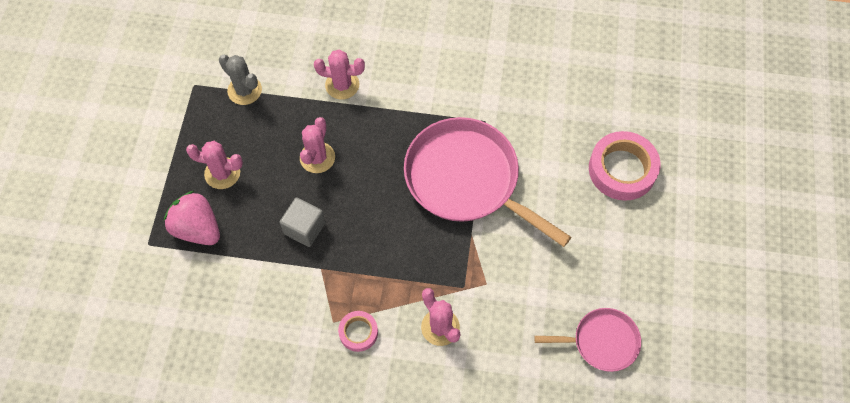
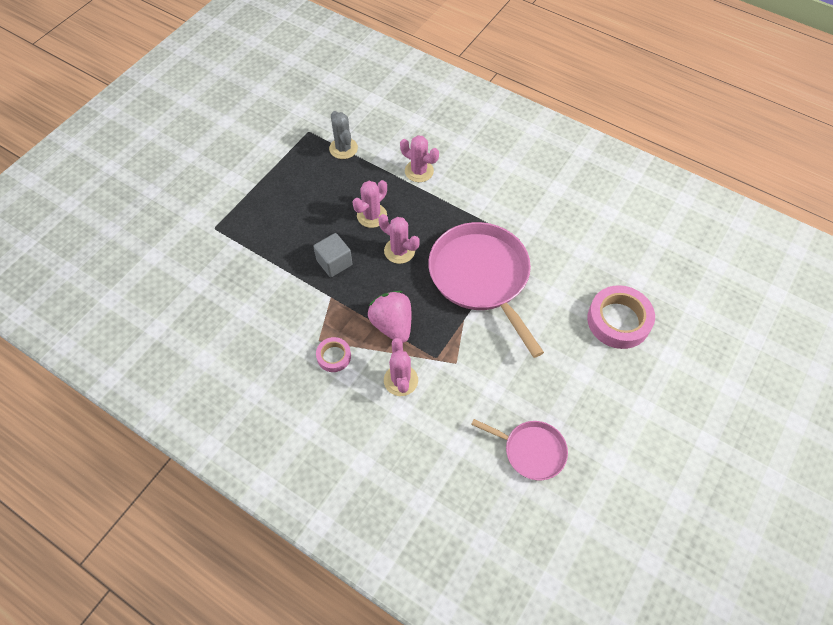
camera: 25 degrees right, 5 degrees down
pink strawberry [164,191,220,245] -> pink strawberry moved to [368,291,411,343]
pink cactus [186,141,243,189] -> pink cactus moved to [379,214,420,264]

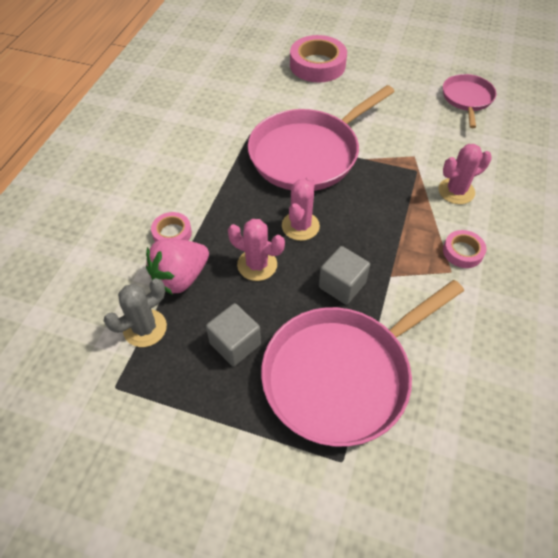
camera: 105 degrees left, 5 degrees down
pink strawberry [368,291,411,343] -> pink strawberry moved to [146,239,209,295]
pink cactus [400,135,439,182] -> pink tape [151,212,192,242]
none -> grey cube [206,303,261,367]
none -> pink pan [261,280,464,447]

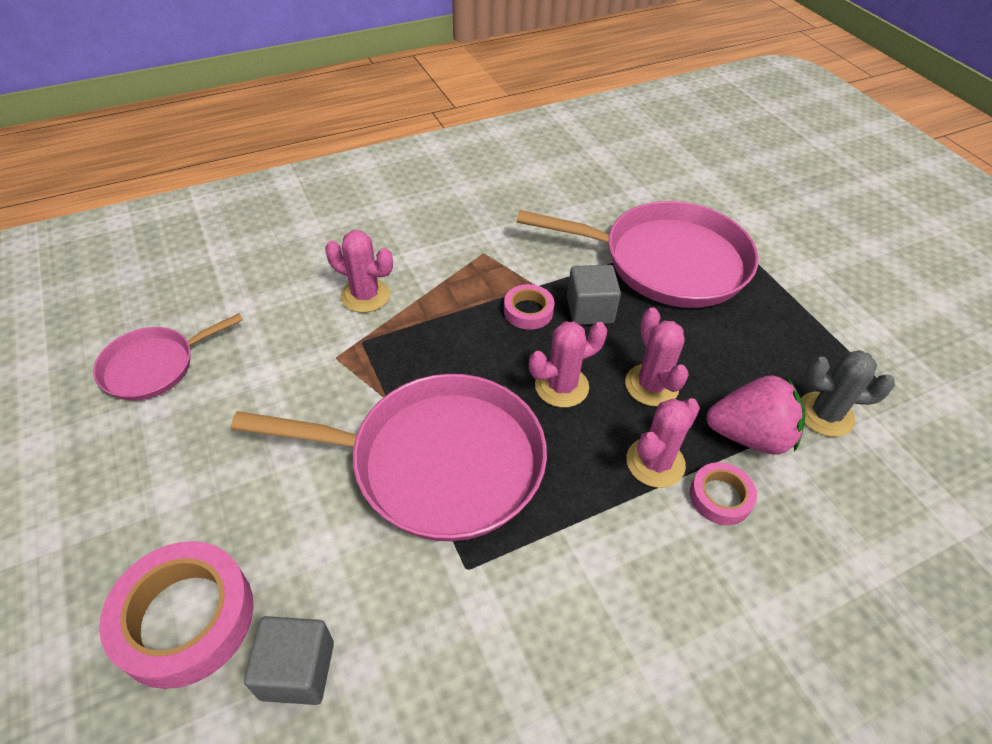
camera: 135 degrees left, 5 degrees down
grey cube [206,303,261,367] -> grey cube moved to [244,616,334,705]
pink tape [443,230,486,268] -> pink tape moved to [504,284,555,330]
none -> pink cactus [626,398,700,488]

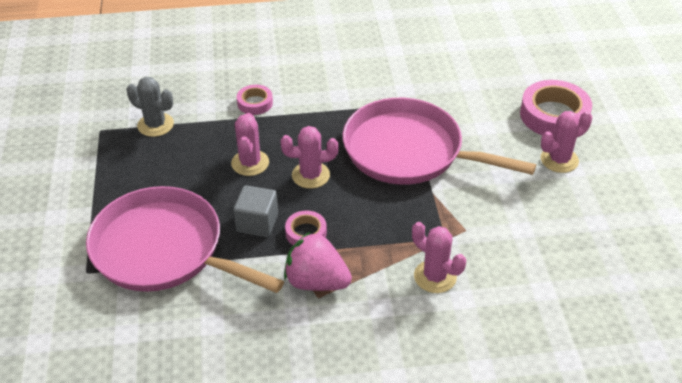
camera: 160 degrees left, 5 degrees down
pink pan [93,313,243,401] -> none
grey cube [244,616,334,705] -> none
pink cactus [626,398,700,488] -> pink cactus moved to [541,111,592,173]
pink strawberry [706,375,806,455] -> pink strawberry moved to [284,232,352,291]

